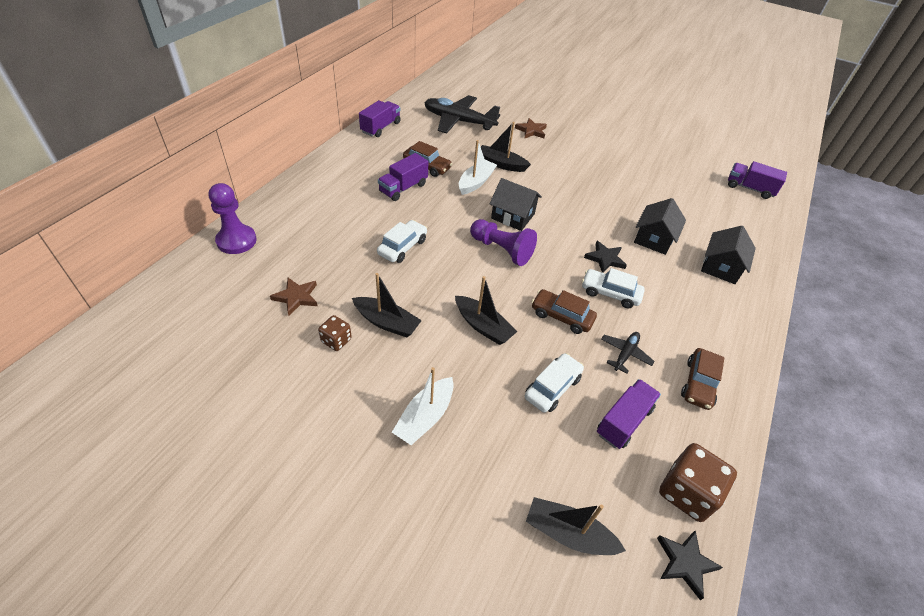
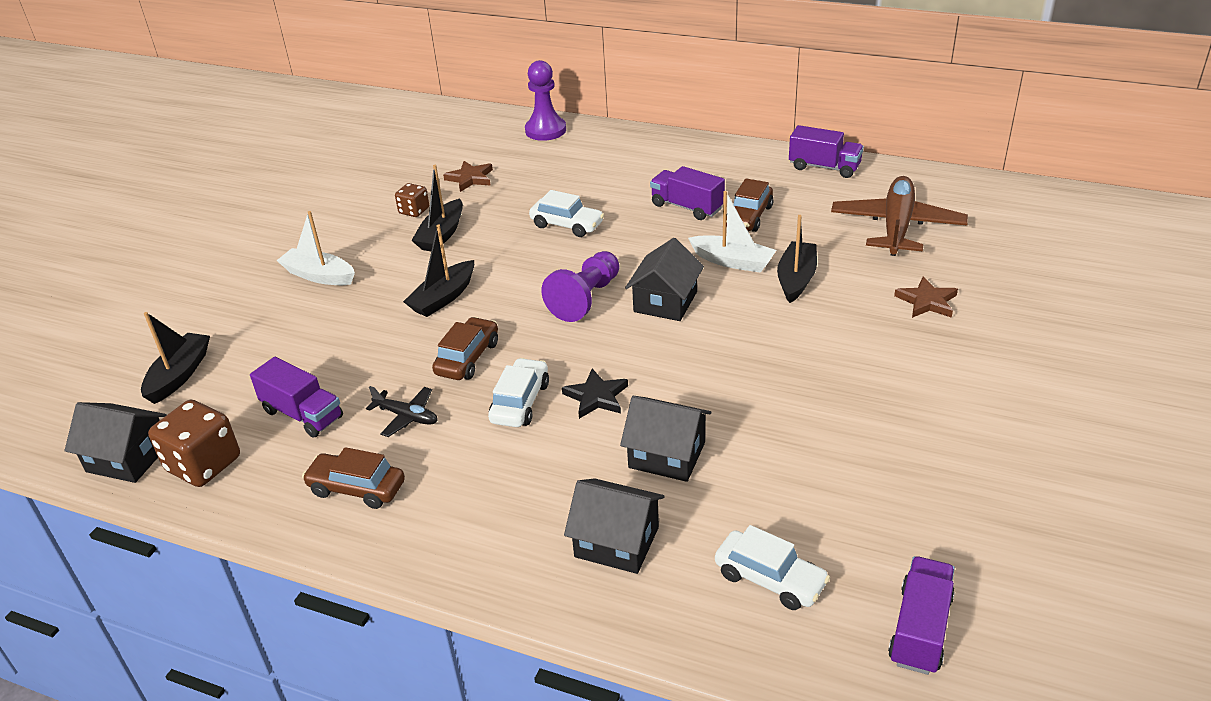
camera: 90 degrees right, 10 degrees down
black plane [424,95,500,134] -> brown plane [831,176,968,256]
white car [525,353,584,412] -> white car moved to [715,525,830,610]
black star [657,530,723,600] -> black house [64,402,167,483]

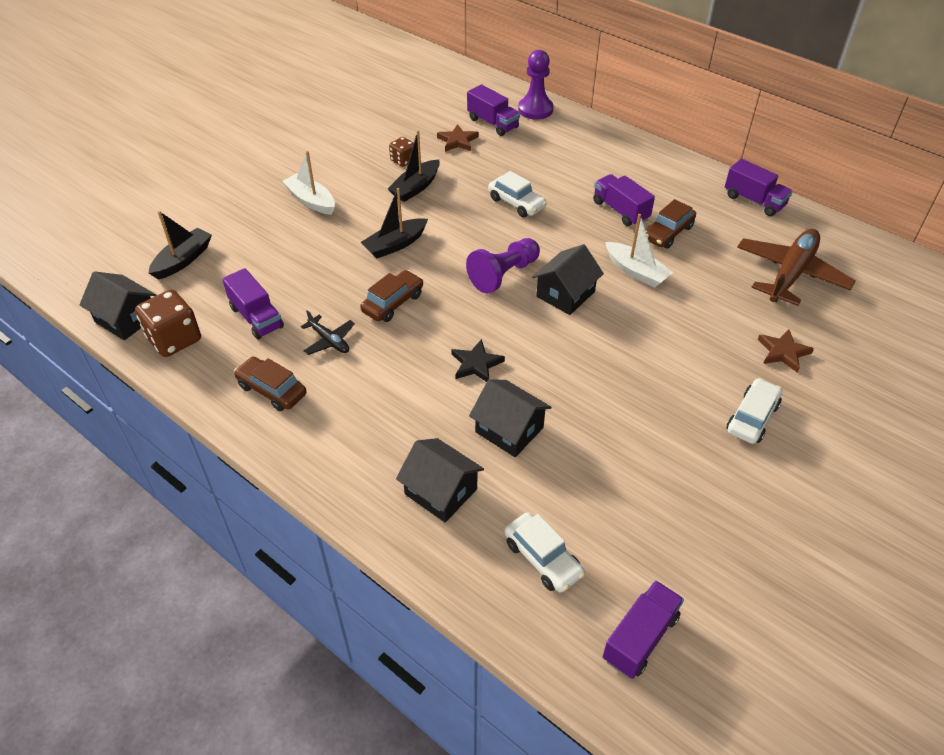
camera: 15 degrees right, 10 degrees up
white car [488,358,549,427] -> white car moved to [727,378,782,444]
black boat [777,215,817,303] -> none
none -> purple truck [467,84,520,136]

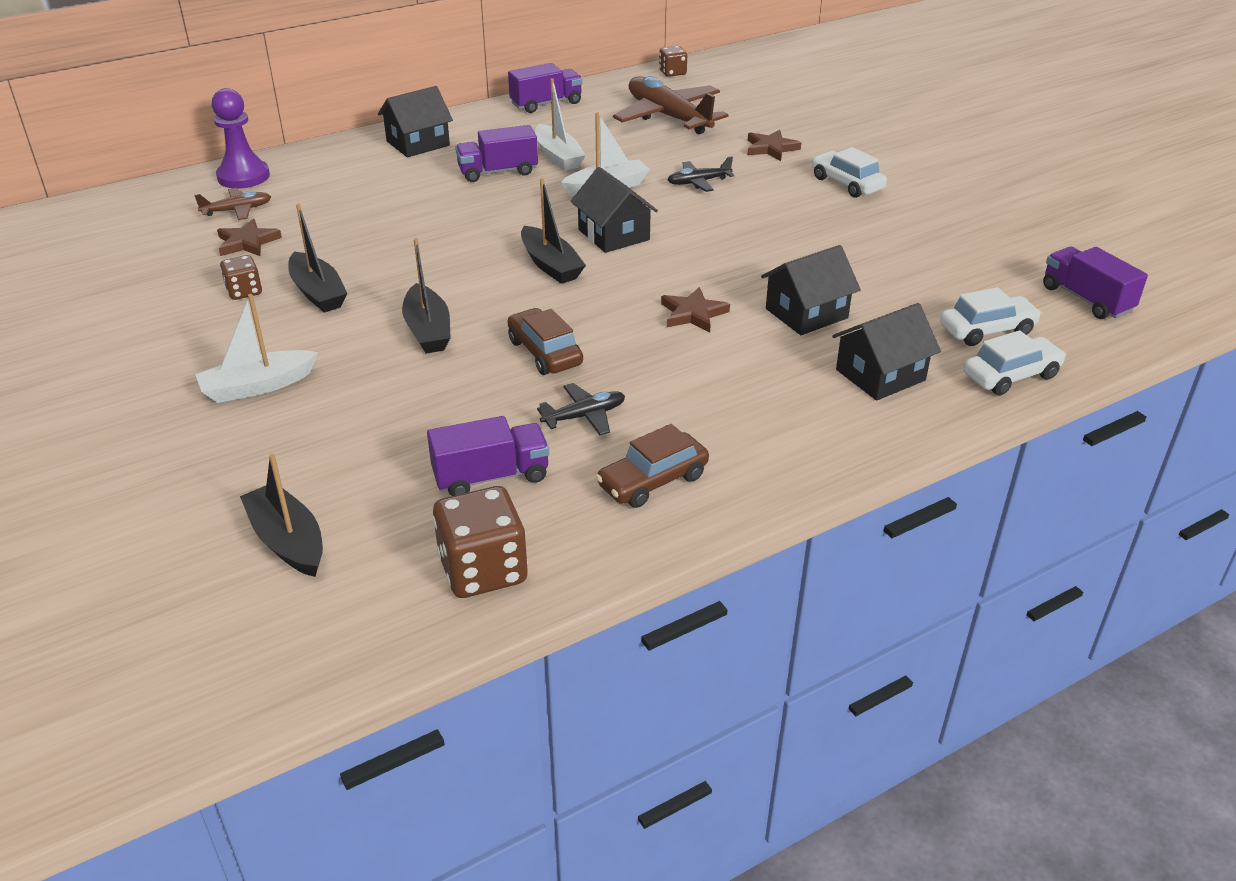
camera: 70 degrees left, 10 degrees down
black house [79,271,156,340] -> black house moved to [378,86,453,157]
black star [451,339,505,382] -> brown star [661,287,730,332]
purple pawn [466,238,540,294] -> black boat [521,178,586,284]
purple truck [467,84,520,136] -> brown plane [194,188,271,220]
white car [488,171,547,217] -> white car moved to [964,330,1066,395]
brown car [646,199,696,248] -> white boat [535,78,586,171]
none -> brown dice [659,46,687,77]
none -> black plane [667,156,734,192]

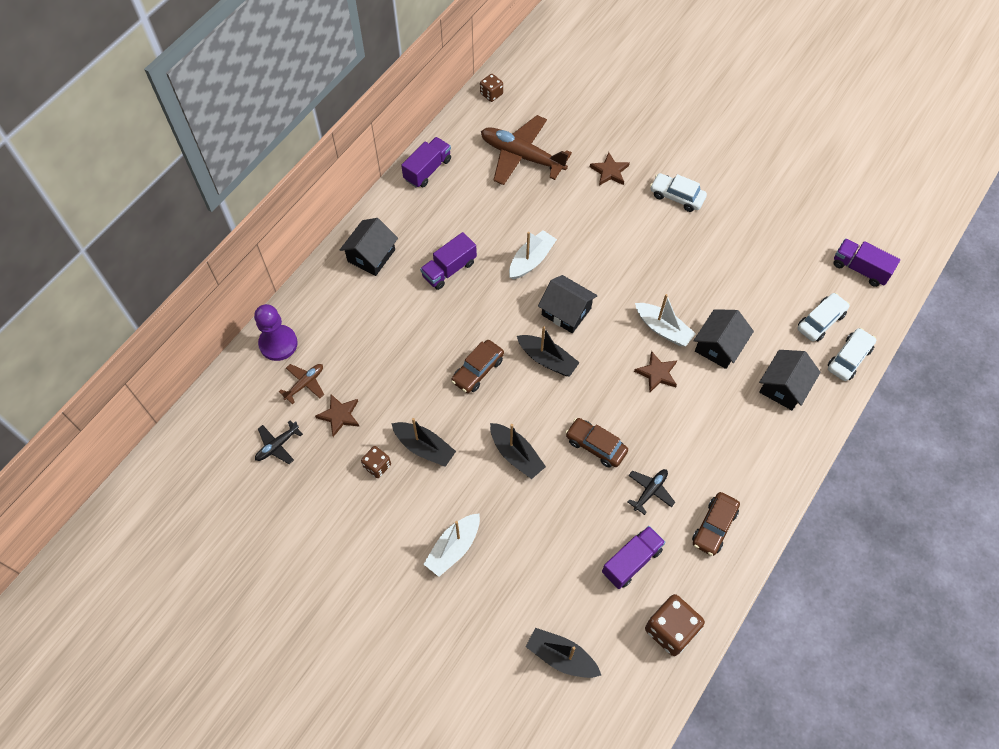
camera: 25 degrees left, 25 degrees up
white boat [535,78,586,171] -> white boat moved to [635,294,696,347]
black plane [667,156,734,192] -> black plane moved to [255,420,303,464]
none -> brown car [451,340,504,393]

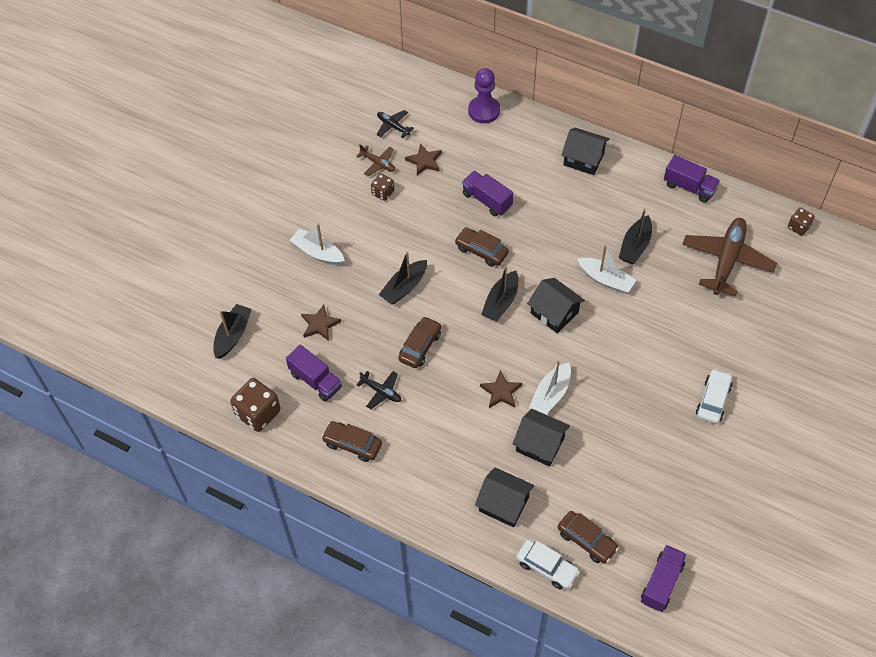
camera: 85 degrees right, 5 degrees down
brown plane [279,364,324,404] -> brown plane moved to [356,144,395,176]
black boat [391,418,456,467] -> black boat moved to [619,208,652,264]
purple truck [420,232,477,290] -> purple truck moved to [462,171,513,216]
black house [538,275,598,333] -> black house turned 75 degrees counterclockwise [527,278,585,333]
brown star [590,152,630,186] -> brown star moved to [301,305,341,341]
white car [797,293,850,342] -> brown car [558,511,619,564]

